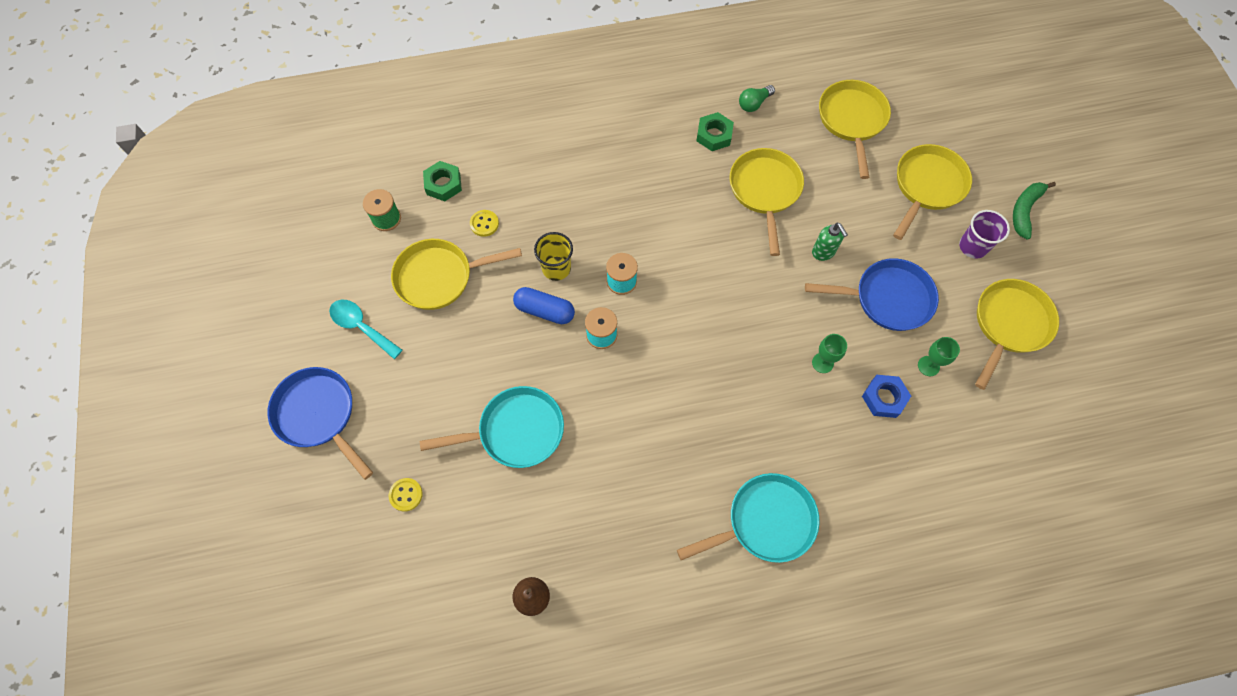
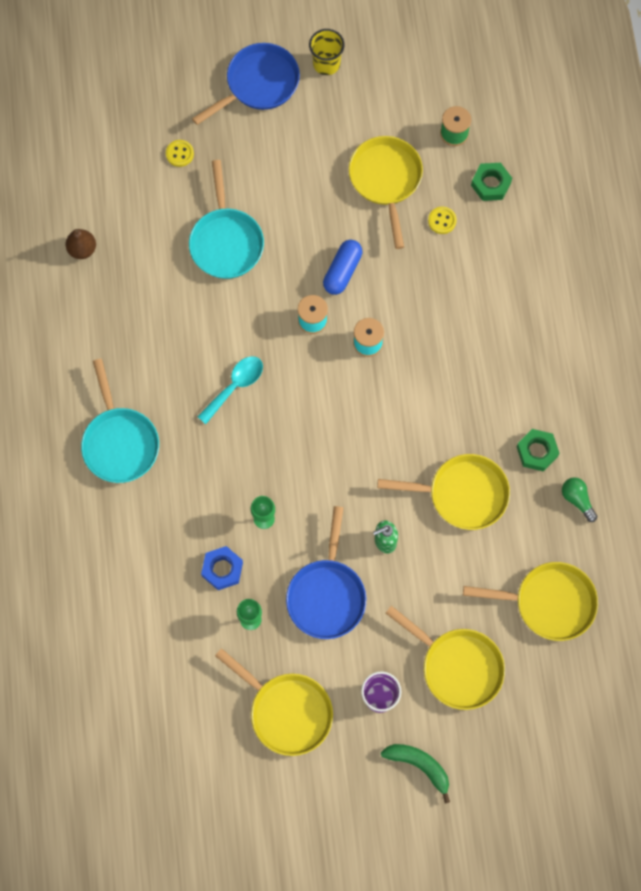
camera: 95 degrees right, 5 degrees up
turquoise spoon [329,300,402,359] -> turquoise spoon moved to [197,356,263,424]
yellow cup [534,232,573,281] -> yellow cup moved to [309,29,345,75]

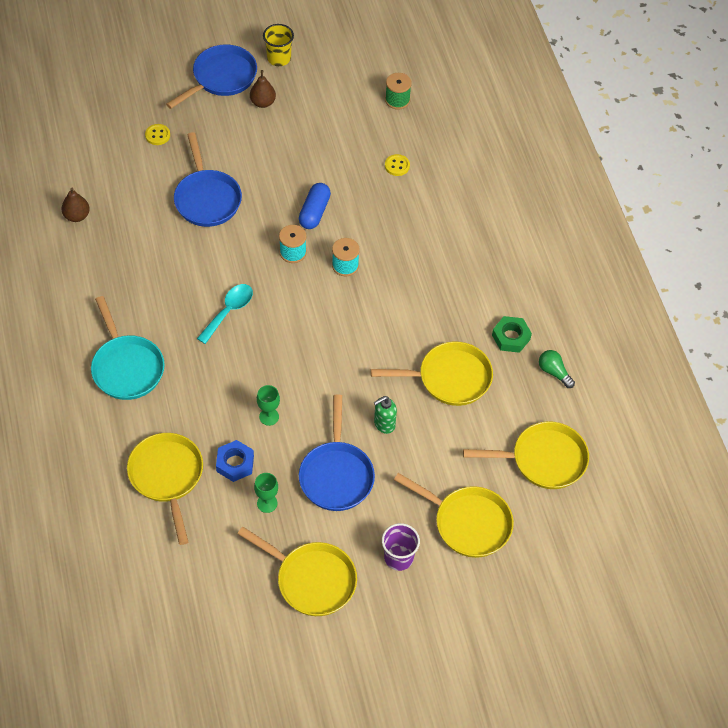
camera: 10 degrees left, 15 degrees down
turquoise pan [189,160,264,279] -> blue pan [174,132,242,227]
yellow pan [349,136,423,249] -> yellow pan moved to [127,433,203,545]
green banana [381,744,450,803] -> none
green nut [471,163,512,201] -> none
none -> brown pear [250,70,276,108]

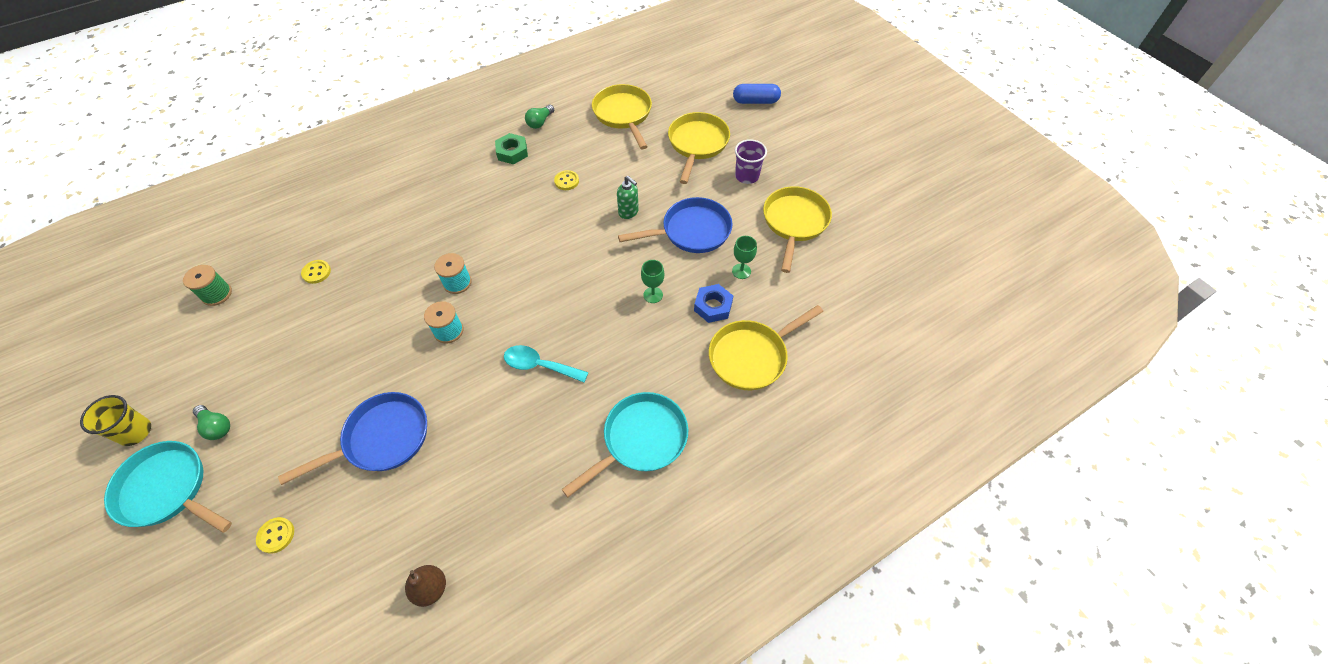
camera: 105 degrees left, 0 degrees up
blue pan [166,45,257,109] -> turquoise pan [104,441,232,533]
brown pear [250,70,276,108] -> green light bulb [193,405,230,440]
blue capsule [299,183,331,229] -> blue capsule moved to [733,84,781,104]
yellow pan [371,341,493,406] -> yellow button [554,170,579,190]

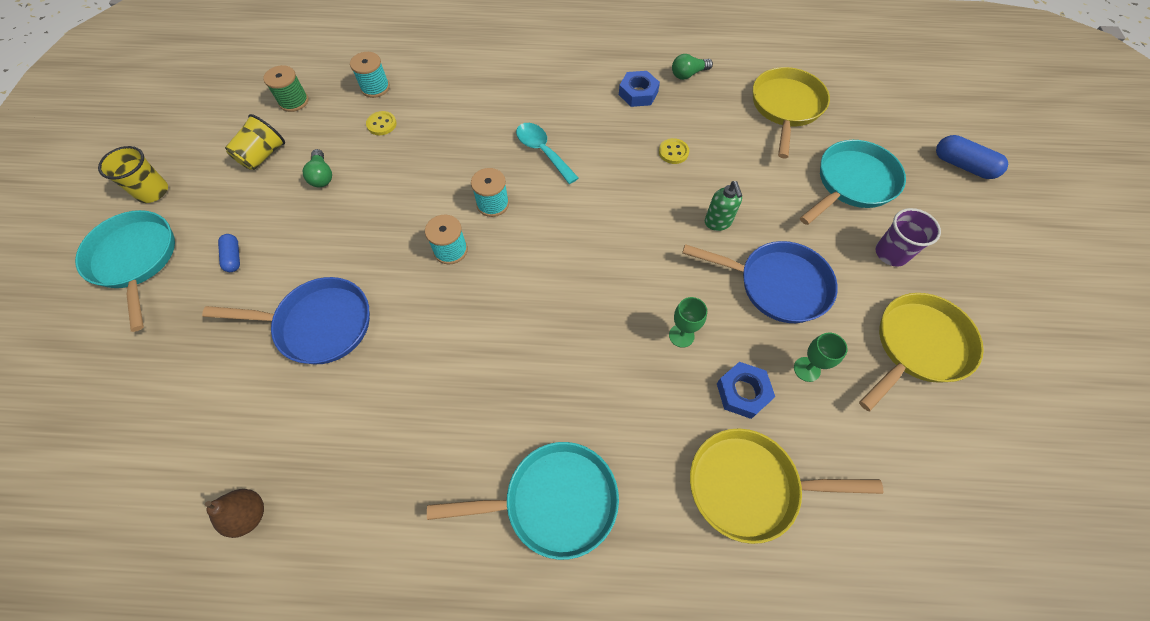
camera: 35 degrees right, 5 degrees up
green light bulb [193,405,230,440] -> green light bulb moved to [303,149,332,187]
yellow button [256,517,294,554] -> none
green nut [495,133,528,164] -> blue nut [619,71,660,107]
turquoise spoon [504,345,589,383] -> turquoise spoon moved to [516,123,578,184]
yellow pan [668,112,730,184] -> turquoise pan [800,140,906,225]
none -> blue capsule [218,234,240,272]
none -> yellow cup [225,114,285,170]
none -> turquoise spool [350,52,390,98]

